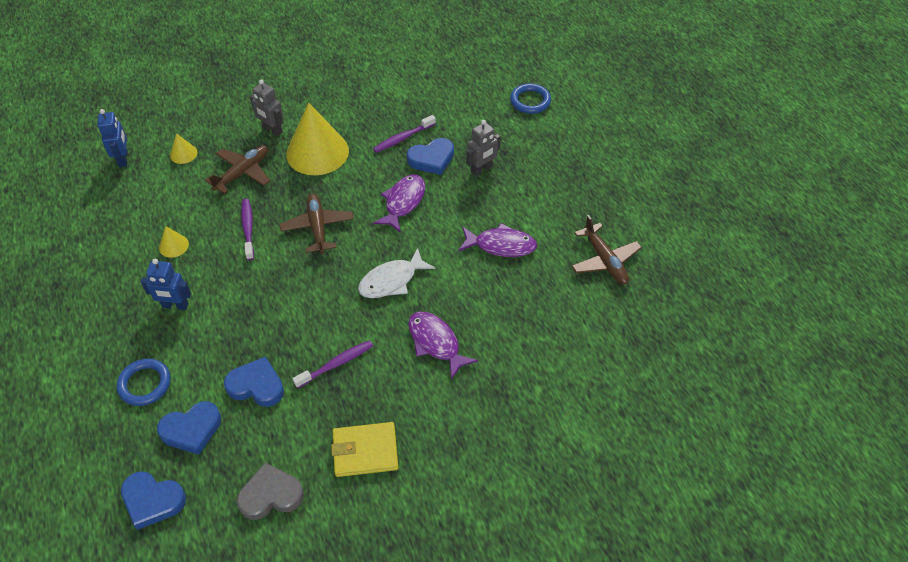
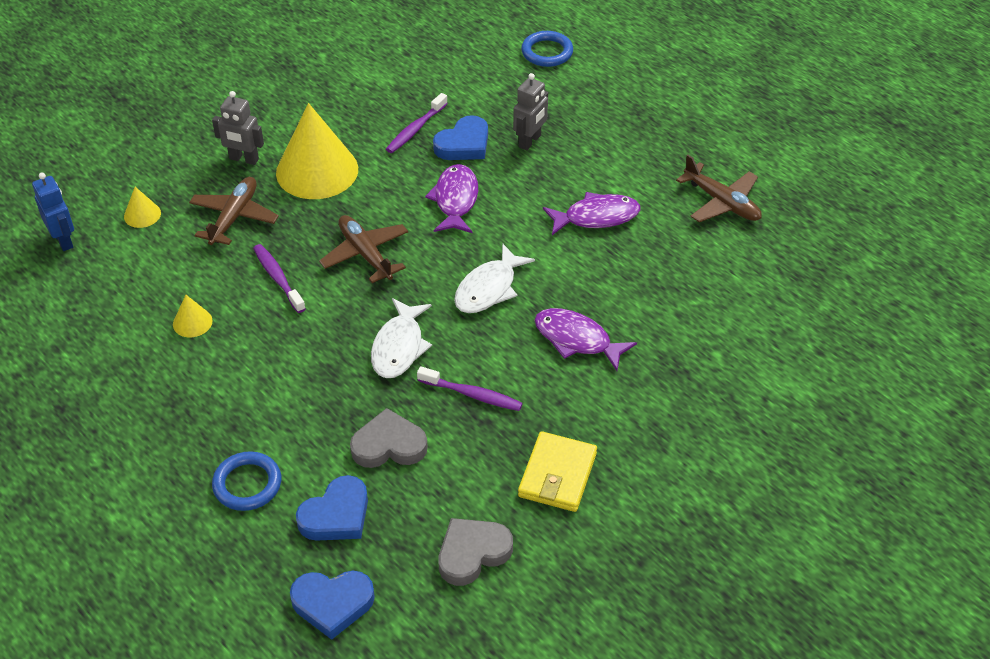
camera: 20 degrees left, 5 degrees down
blue robot [141,259,191,310] -> none
blue heart [224,356,284,407] -> grey heart [350,408,428,468]
purple toothbrush [293,340,373,388] -> purple toothbrush turned 75 degrees clockwise [417,366,523,411]
yellow wallet [331,422,398,477] -> yellow wallet turned 45 degrees counterclockwise [518,431,597,512]
none -> white fish [371,298,432,378]

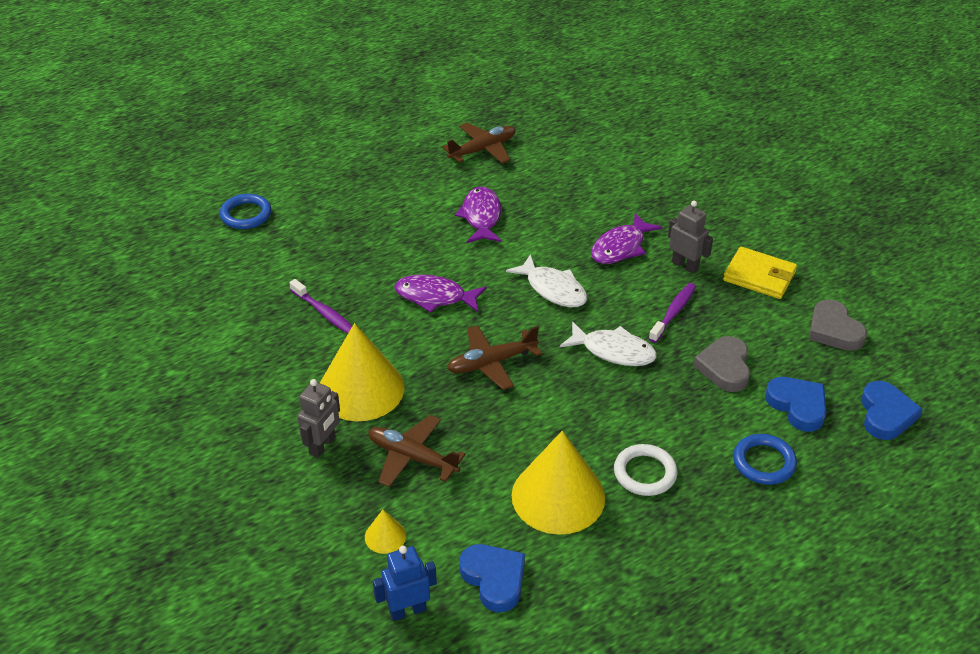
camera: 80 degrees left, 5 degrees down
yellow cone [173,295,213,337] -> yellow cone [512,431,605,535], size x2.31
purple toothbrush [253,244,306,313] -> none
blue heart [433,115,488,160] -> blue heart moved to [459,544,525,612]
grey robot [513,73,548,151] -> grey robot moved to [668,201,713,274]
none -> white ring [614,444,678,496]

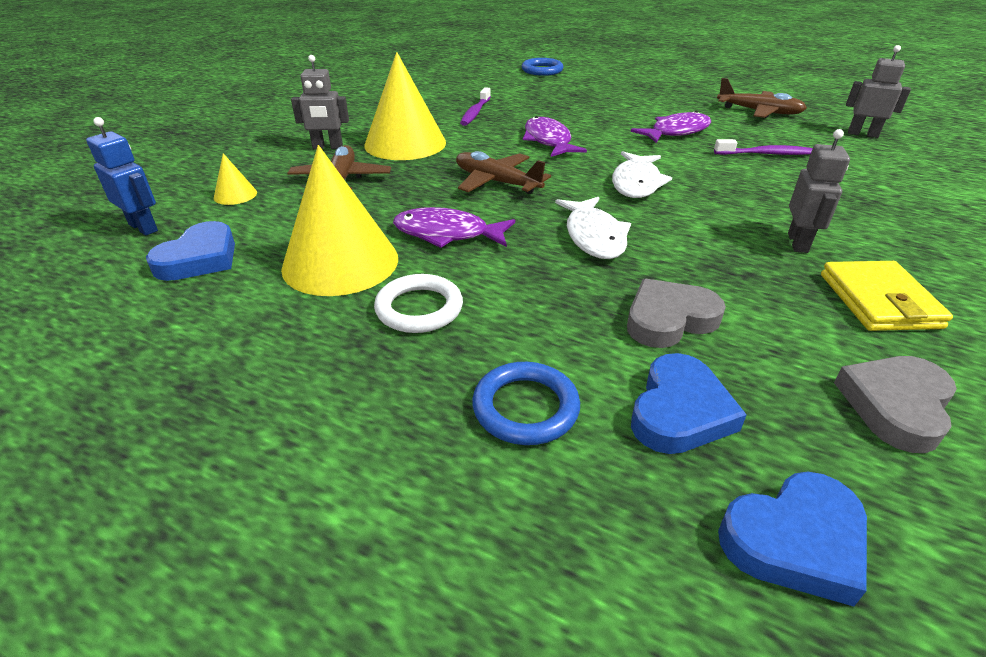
camera: 60 degrees right, 5 degrees down
purple fish [591,213,662,264] -> purple fish moved to [393,207,515,248]
purple toothbrush [649,283,696,343] -> purple toothbrush moved to [714,139,813,155]
none -> grey robot [846,45,911,138]

